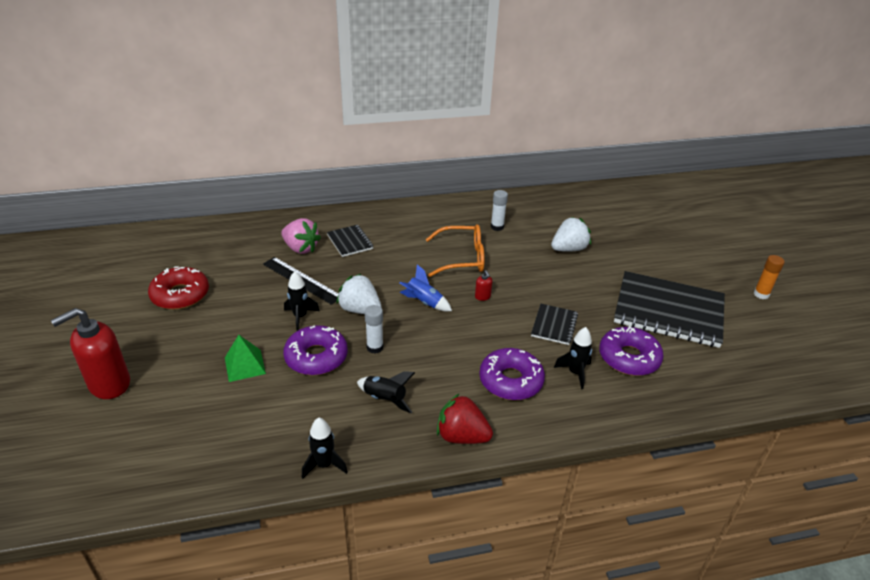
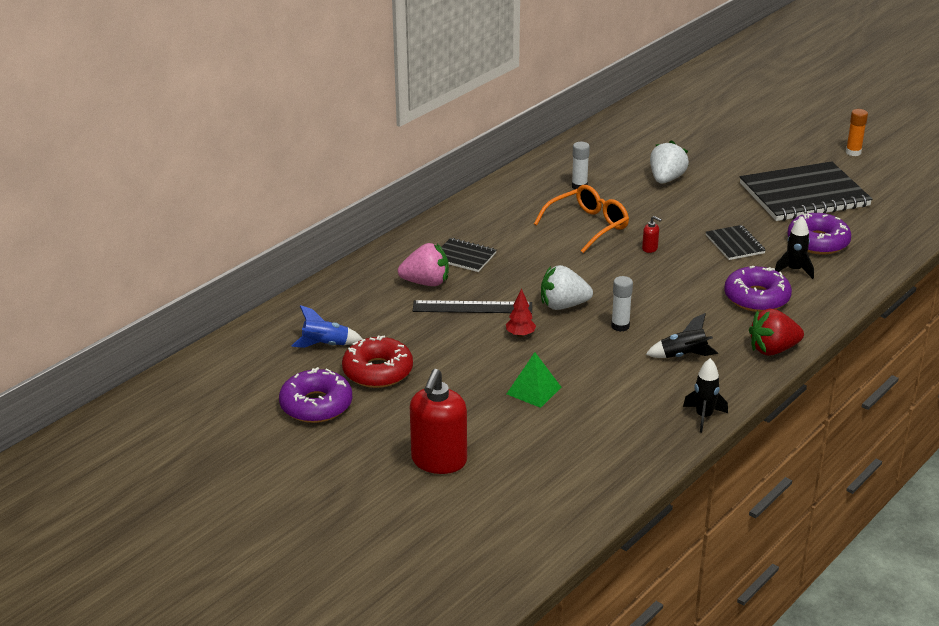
camera: 35 degrees left, 5 degrees down
purple donut [283,325,348,375] -> purple donut moved to [279,367,352,423]
black rocket [284,271,320,331] -> red tree [506,288,536,337]
blue rocket [400,264,452,312] -> blue rocket moved to [291,305,363,348]

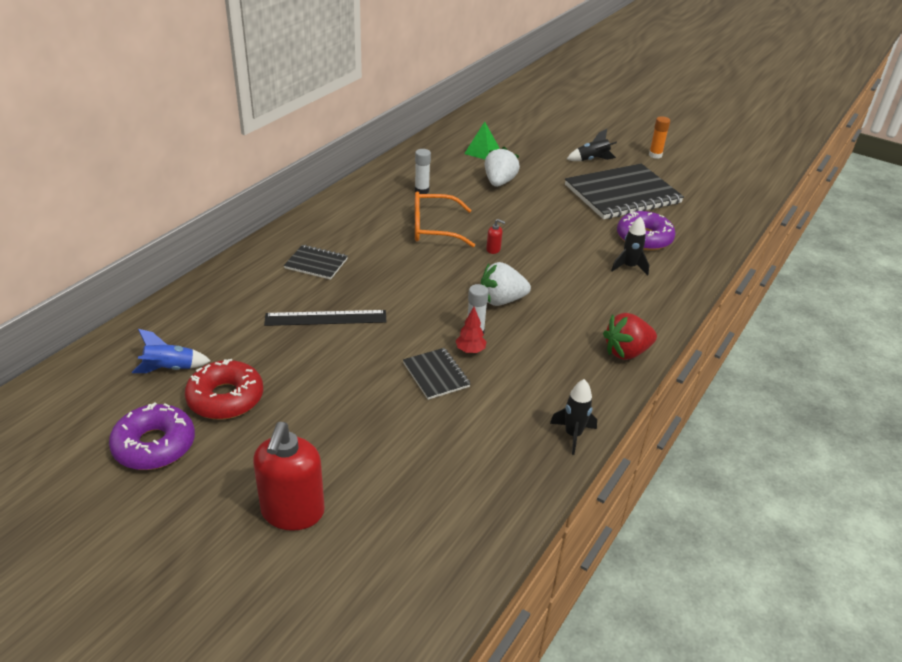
camera: 10 degrees left, 5 degrees up
pink strawberry [398,243,449,286] -> none
red tree [506,288,536,337] -> red tree moved to [456,307,486,354]
green pyramid [507,352,561,408] -> green pyramid moved to [464,122,500,159]
orange glasses [534,185,629,253] -> orange glasses turned 135 degrees counterclockwise [415,191,475,247]
white strawberry [541,265,593,310] -> white strawberry moved to [481,262,531,306]
black rocket [646,313,718,358] -> black rocket moved to [567,129,617,161]
black notebook [706,225,766,260] -> black notebook moved to [403,348,471,400]
purple donut [724,266,792,312] -> none

